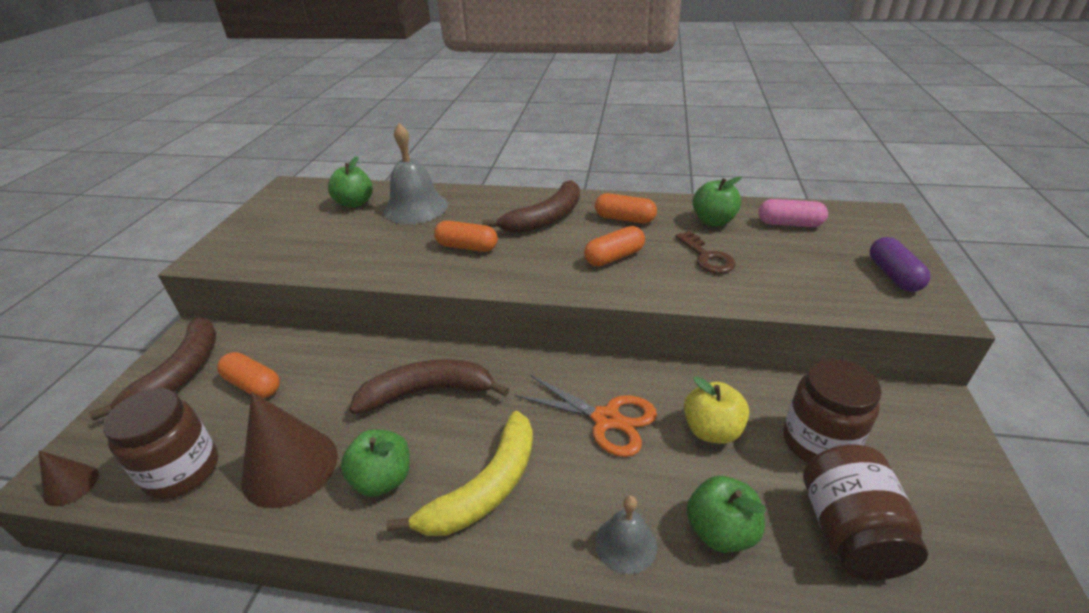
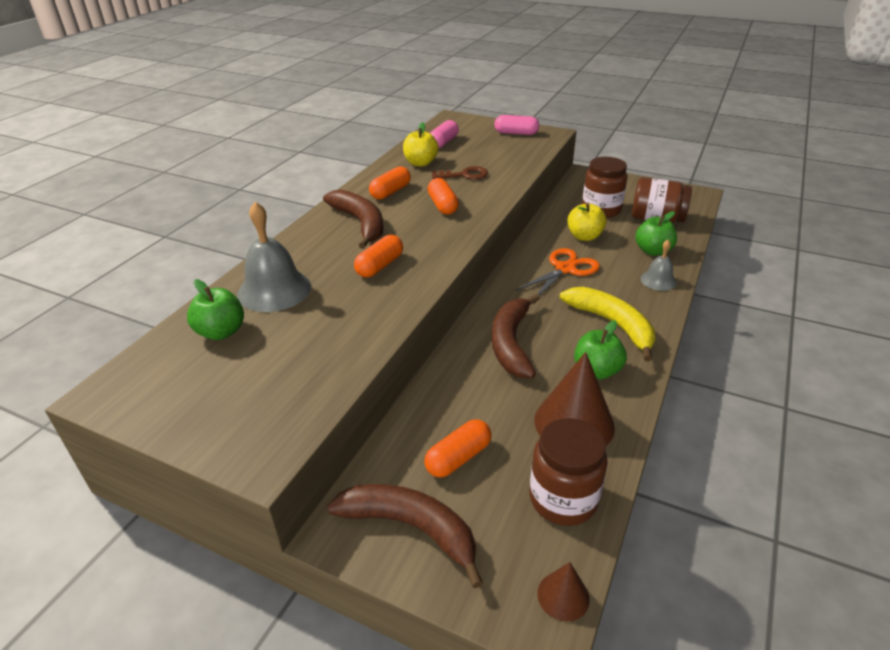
camera: 75 degrees left, 0 degrees up
green apple [693,176,742,226] -> yellow apple [403,122,439,167]
purple capsule [870,237,931,292] -> pink capsule [494,115,539,135]

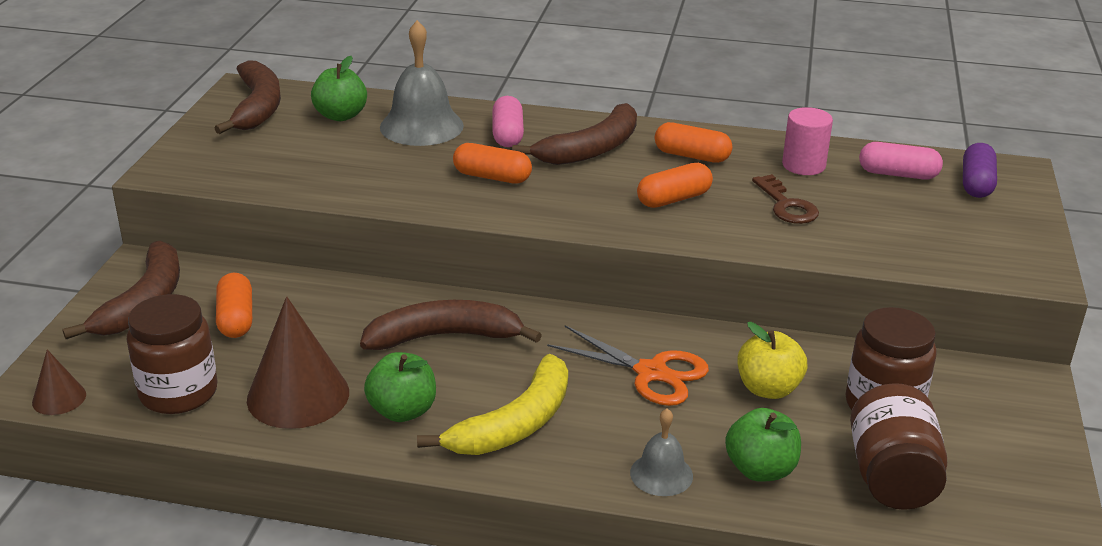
camera: 75 degrees right, 5 degrees down
yellow apple [403,122,439,167] -> pink cylinder [782,107,833,175]
orange capsule [424,419,491,478] -> orange capsule turned 45 degrees clockwise [216,273,252,338]
pink capsule [494,115,539,135] -> pink capsule moved to [492,96,524,147]
none -> brown banana [214,60,281,134]
none -> purple capsule [963,143,997,198]

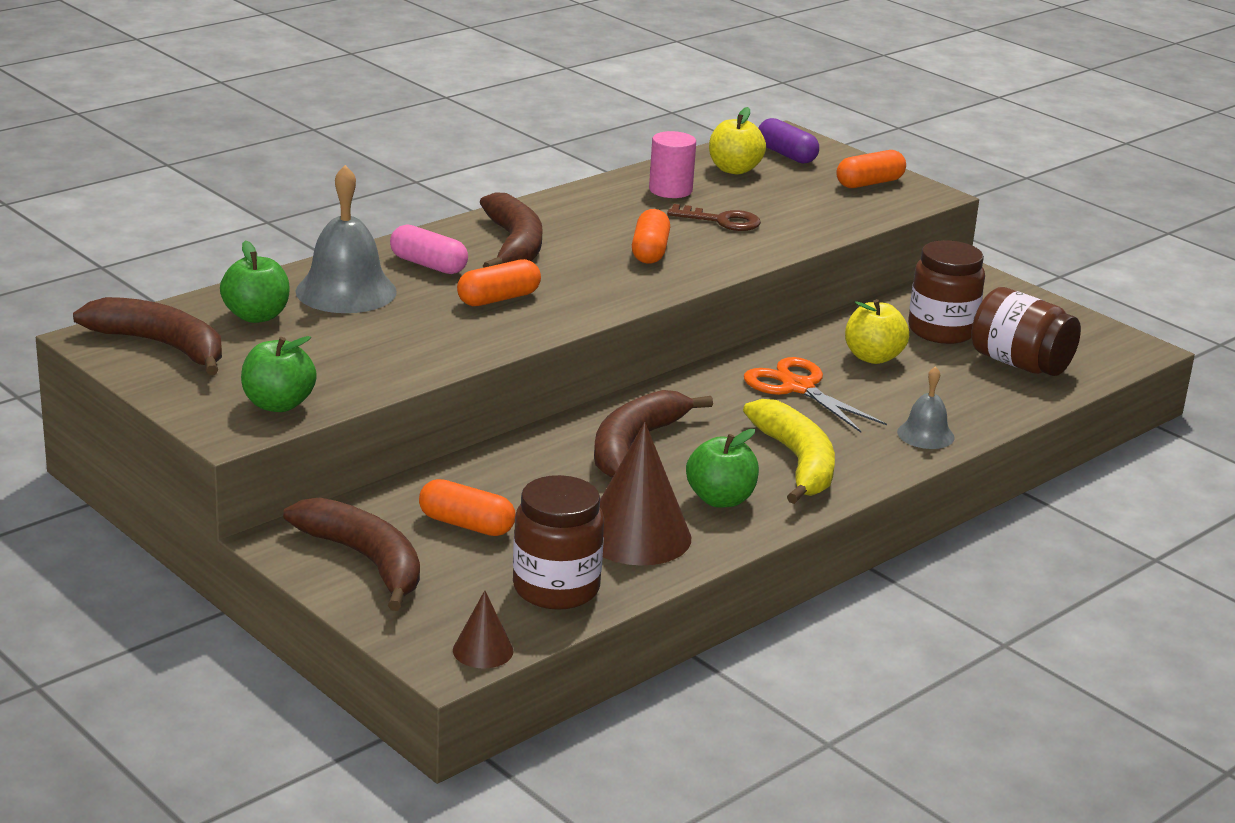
camera: 55 degrees left, 5 degrees down
orange scissors [547,325,709,406] -> orange scissors turned 105 degrees counterclockwise [744,357,887,433]
orange capsule [655,122,733,163] -> orange capsule moved to [836,150,906,188]
green apple [725,408,801,482] -> green apple moved to [241,336,317,412]
pink capsule [859,142,943,179] -> yellow apple [709,107,766,174]

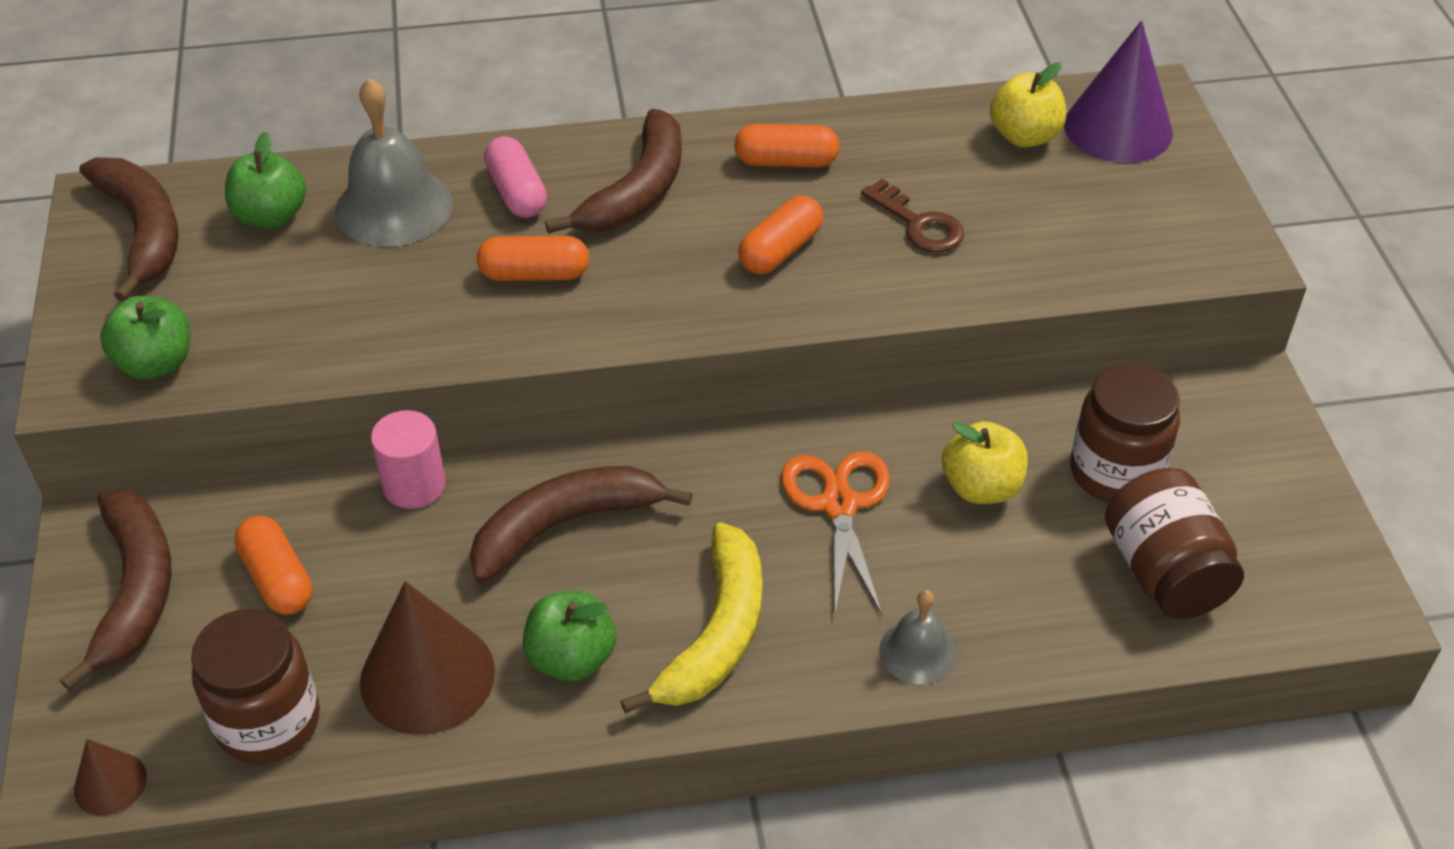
camera: 35 degrees right, 20 degrees up
pink cylinder [649,131,696,198] -> pink cylinder moved to [371,410,445,509]
purple capsule [759,118,819,163] -> purple cone [1064,21,1173,163]
orange capsule [836,150,906,188] -> orange capsule moved to [734,124,840,167]

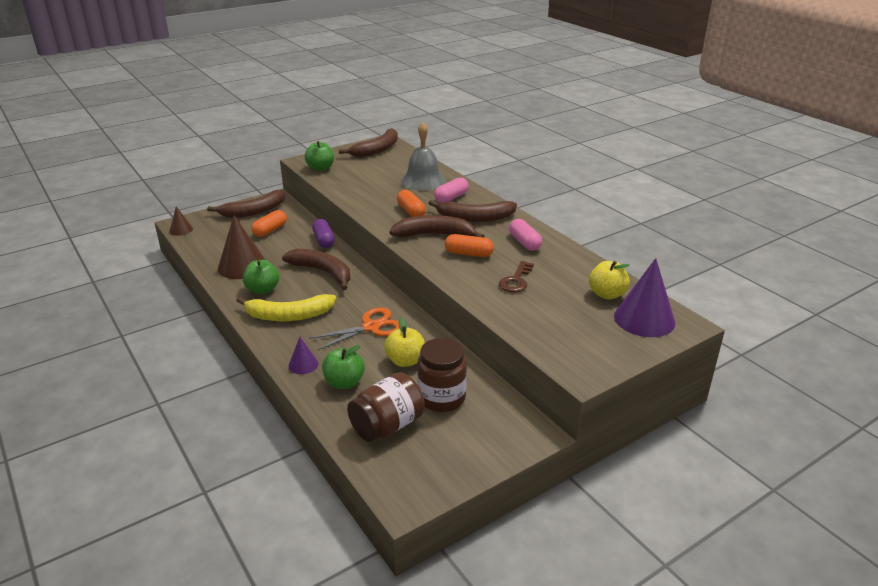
camera: 65 degrees right, 15 degrees down
brown jar [191,609,320,764] -> none
green apple [225,131,306,228] -> green apple moved to [322,345,365,389]
pink cylinder [371,410,445,509] -> purple capsule [312,219,335,248]
orange capsule [734,124,840,167] -> pink capsule [509,219,542,251]
grey bell [879,590,956,685] -> purple cone [288,337,318,374]
none -> brown banana [390,215,485,237]

